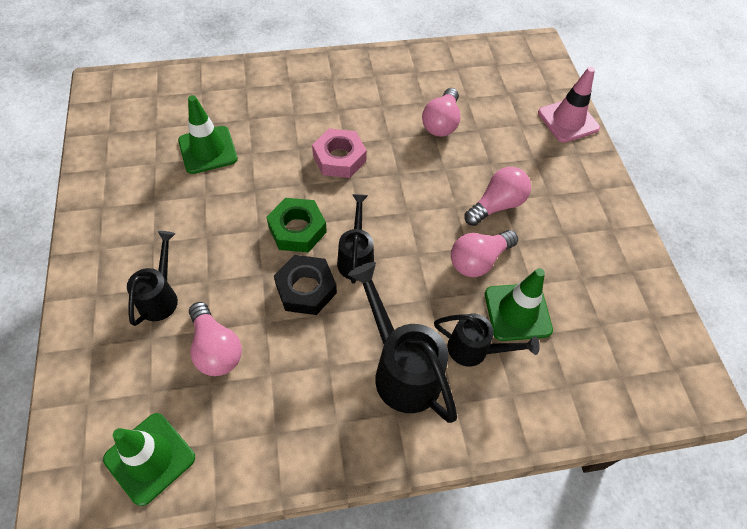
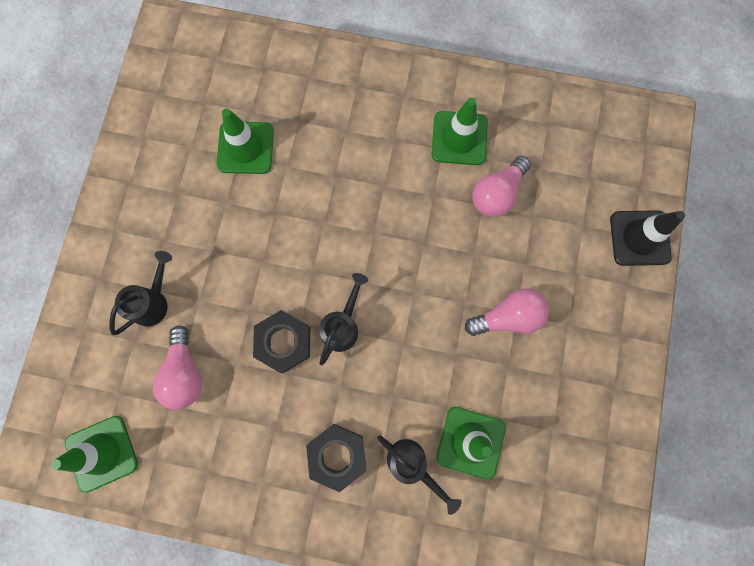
camera: 25 degrees right, 20 degrees up
green nut [266,198,327,252] -> none
pink nut [312,128,367,178] -> none
black watering can [348,262,457,423] -> black nut [306,424,366,492]
pink light bulb [451,230,518,277] -> none
pink traffic cone [538,67,600,143] -> black traffic cone [610,210,685,266]
none -> green traffic cone [431,98,488,165]

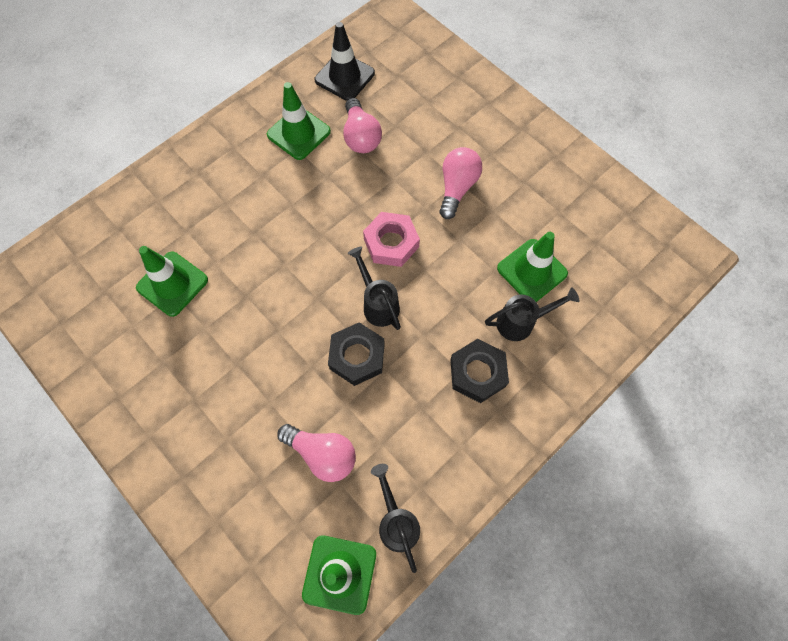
camera: 55 degrees left, 10 degrees down
black watering can [109,251,172,335] -> black watering can moved to [371,464,420,573]
black traffic cone [610,210,685,266] -> black traffic cone moved to [314,22,375,101]
none -> pink nut [363,212,420,267]

